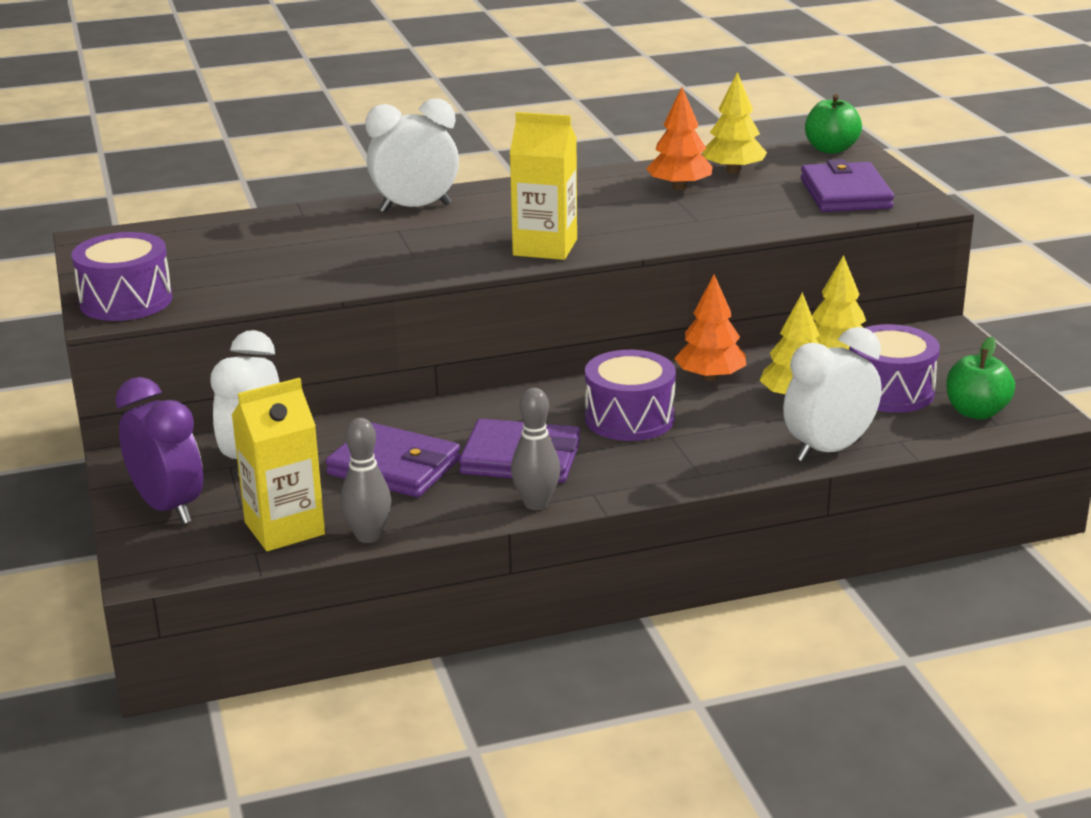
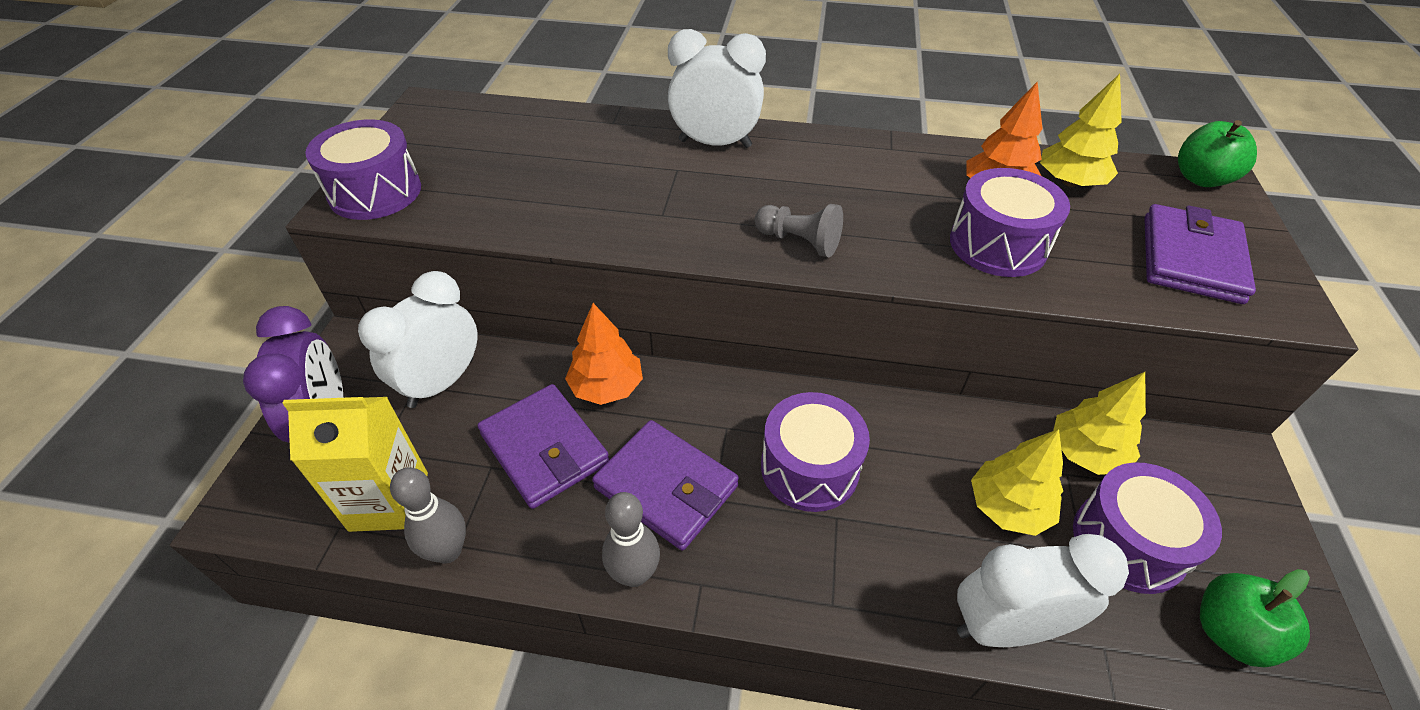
camera: 25 degrees right, 20 degrees up
yellow carton [510,112,577,260] -> grey pawn [755,204,843,257]
orange tree [674,275,746,381] -> orange tree moved to [565,303,643,405]
none -> purple drum [950,168,1070,277]

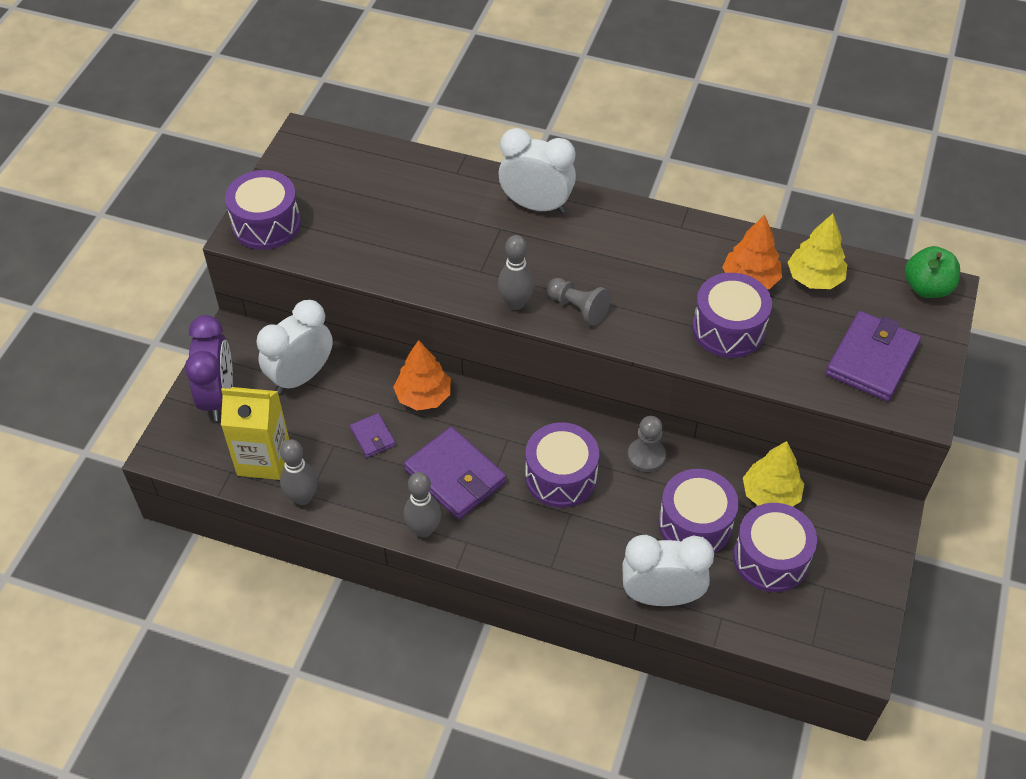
camera: 10 degrees right, 5 degrees up
purple wallet [478,384,609,509] -> purple wallet [350,413,396,458], size x0.51
yellow tree [971,429,1063,536] -> purple drum [658,469,739,553]
green apple [1200,569,1310,667] -> none
none -> grey bowling pin [498,235,534,310]
none -> grey pawn [628,416,666,472]

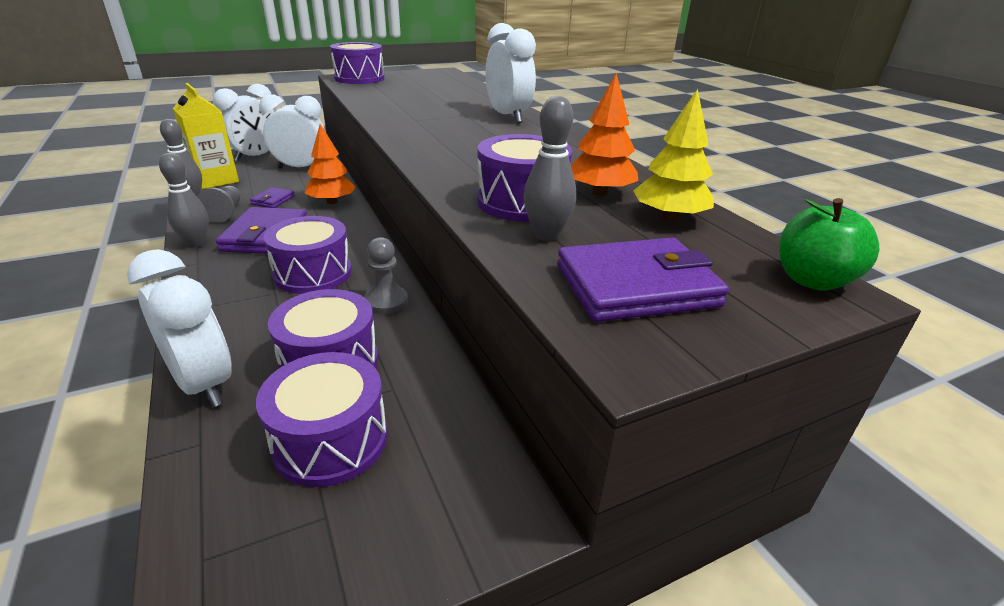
camera: 45 degrees right, 20 degrees down
purple clock [185,315,233,421] -> white clock [213,84,274,162]
grey bowling pin [498,235,534,310] -> grey bowling pin moved to [524,96,576,241]
grey pawn [546,278,611,325] -> grey pawn moved to [197,186,241,223]
yellow tree [743,441,804,507] -> none

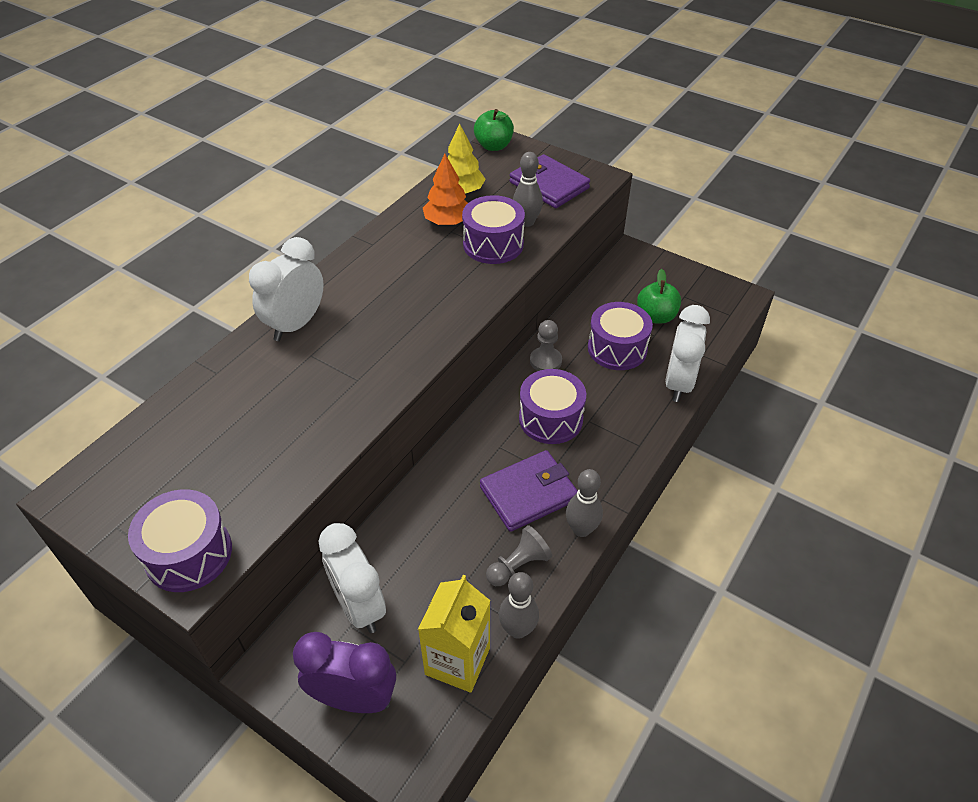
camera: 120 degrees left, 15 degrees up
white clock [213,84,274,162] -> purple clock [293,632,396,713]
purple wallet [250,187,295,208] -> none
purple drum [256,352,387,487] -> green apple [637,269,681,324]
orange tree [305,124,356,204] -> none

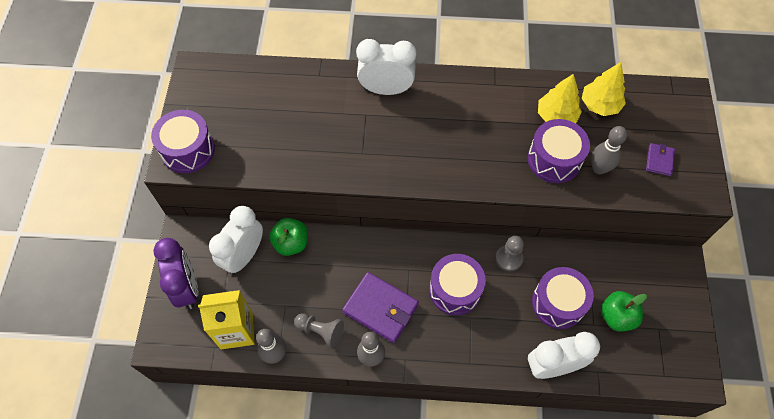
camera: 60 degrees right, 15 degrees up
orange tree [423,154,468,225] -> yellow tree [538,74,582,123]
green apple [474,109,514,151] -> green apple moved to [269,218,308,256]
purple wallet [509,154,590,208] -> purple wallet [646,143,675,176], size x0.51

